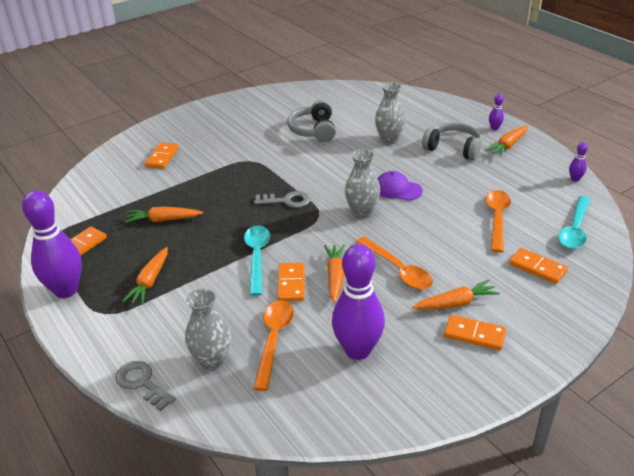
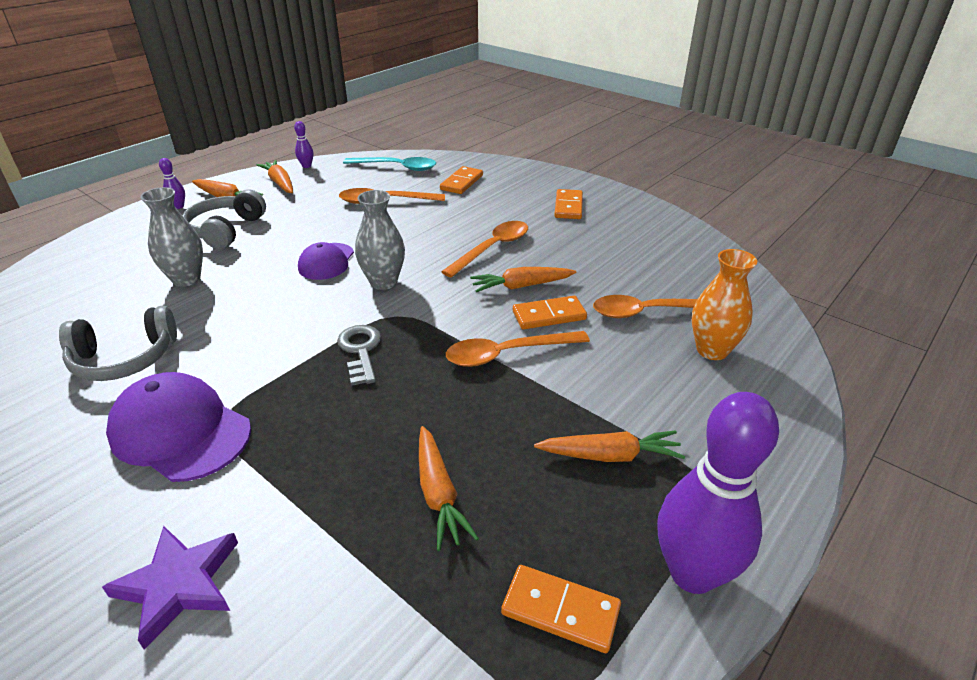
camera: 105 degrees left, 0 degrees up
grey key [116,361,176,411] -> none
orange domino [145,142,179,169] -> purple star [102,526,238,649]
grey vase [185,289,231,370] -> orange vase [692,249,757,360]
turquoise spoon [244,225,270,296] -> orange spoon [446,331,590,367]
purple bowling pin [332,244,385,360] -> none
orange carrot [412,280,500,310] -> orange carrot moved to [257,160,293,193]
none -> purple cap [106,372,251,482]

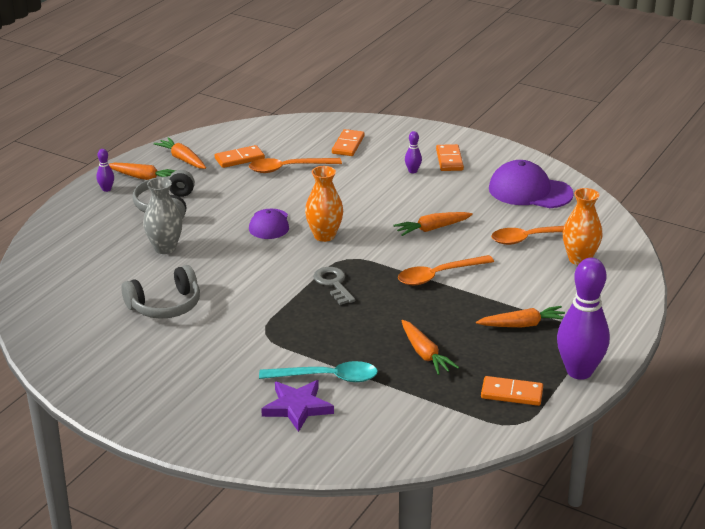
camera: 10 degrees left, 5 degrees down
purple cap [106,372,251,482] -> purple cap moved to [489,160,574,208]
purple bowling pin [294,121,313,168] -> purple bowling pin moved to [405,131,422,173]
turquoise spoon [343,157,436,171] -> turquoise spoon moved to [259,361,378,382]
grey vase [355,190,405,290] -> orange vase [305,166,343,242]
orange spoon [441,221,528,278] -> none
orange domino [513,296,587,329] -> orange domino moved to [215,145,265,168]

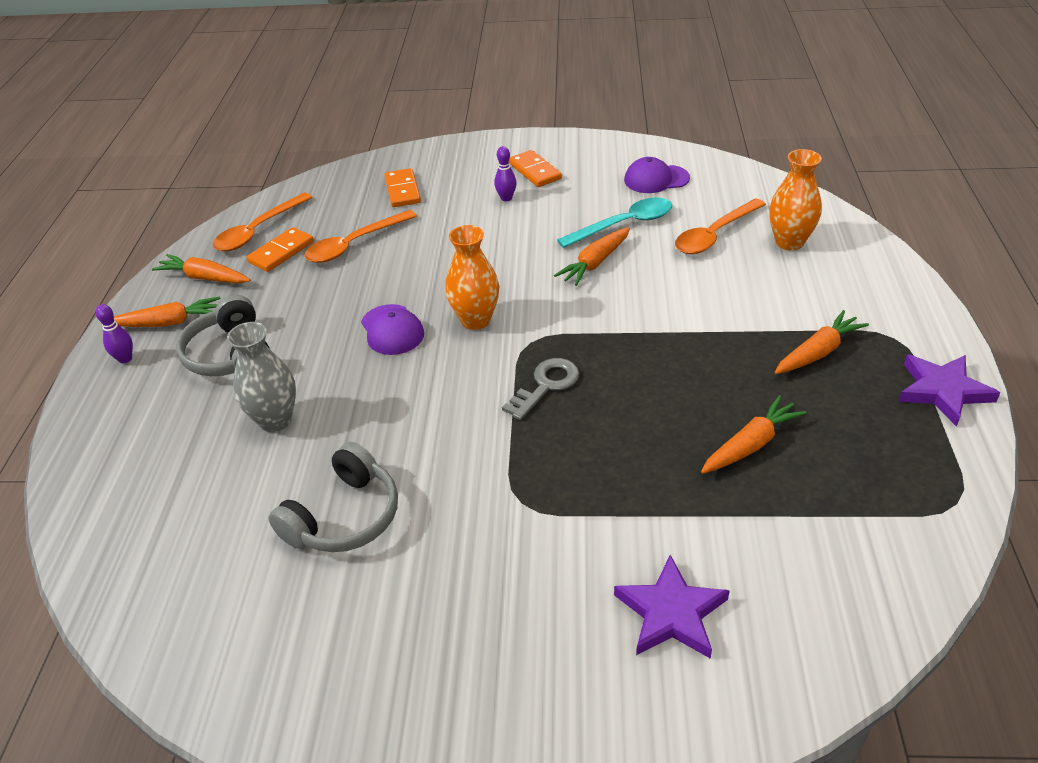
camera: 25 degrees left, 10 degrees up
turquoise spoon [259,361,378,382] -> turquoise spoon moved to [557,198,672,248]
grey key [313,267,356,305] -> grey key turned 90 degrees clockwise [502,358,579,420]
orange spoon [398,255,494,285] -> orange spoon moved to [213,193,313,251]
orange carrot [401,320,459,375] -> orange carrot turned 75 degrees counterclockwise [701,395,807,474]
orange domino [481,376,543,406] -> none
purple cap [489,160,574,208] -> purple cap [624,157,690,193], size x0.62
purple bowling pin [557,258,610,380] -> purple star [898,355,1000,427]

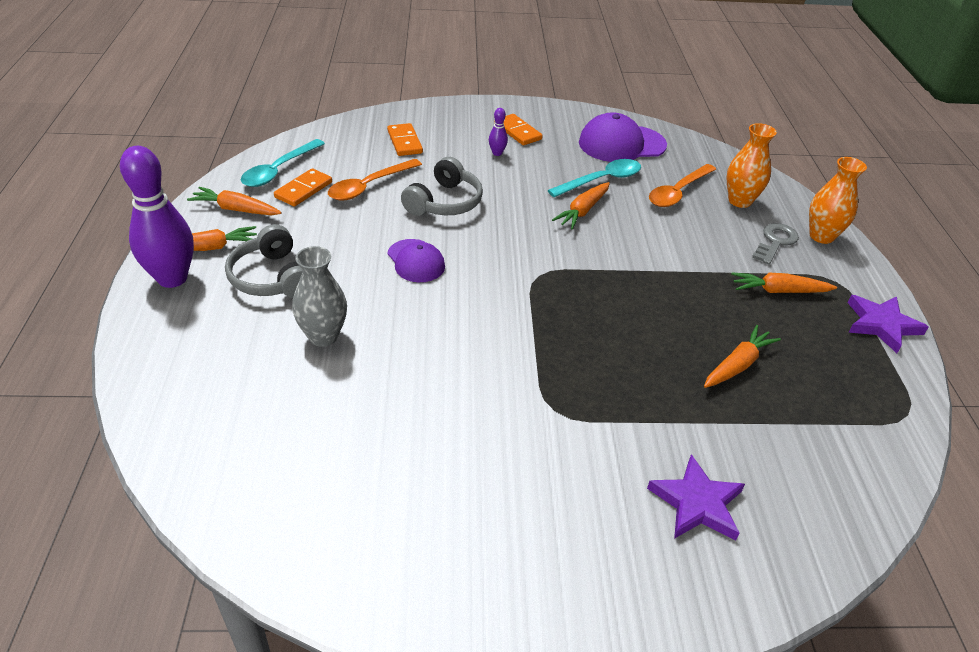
camera: 10 degrees left, 0 degrees up
purple bowling pin [95,304,133,363] -> purple bowling pin [120,146,194,288], size x2.39
orange spoon [213,193,313,251] -> turquoise spoon [241,139,325,187]
grey headphones [269,442,398,552] -> grey headphones moved to [401,157,483,216]
orange vase [445,225,499,330] -> orange vase moved to [809,157,867,244]
grey key [502,358,579,420] -> grey key moved to [752,223,799,265]
purple cap [624,157,690,193] -> purple cap [579,112,667,162], size x1.61
orange carrot [774,310,869,374] -> orange carrot turned 135 degrees counterclockwise [731,272,837,293]

